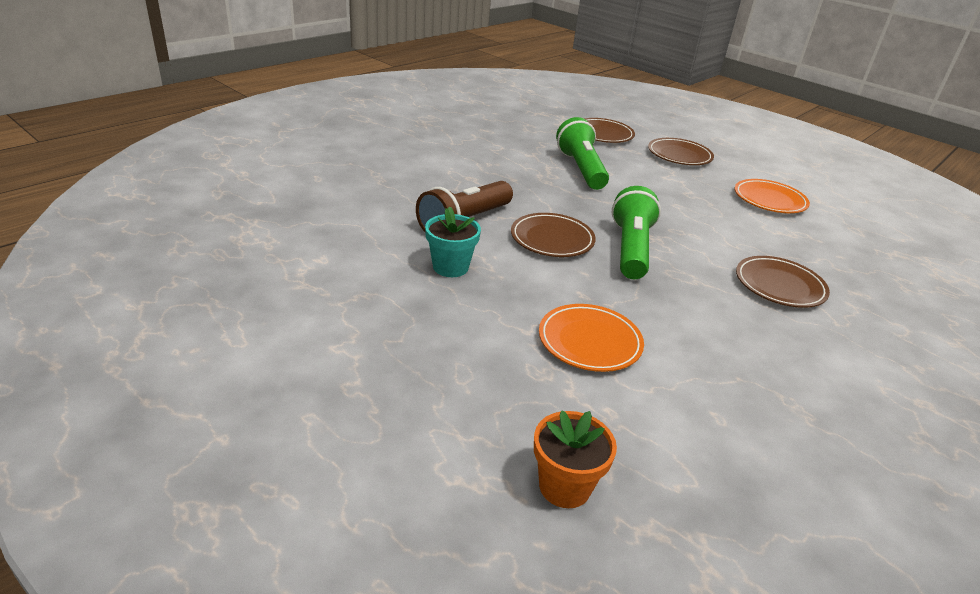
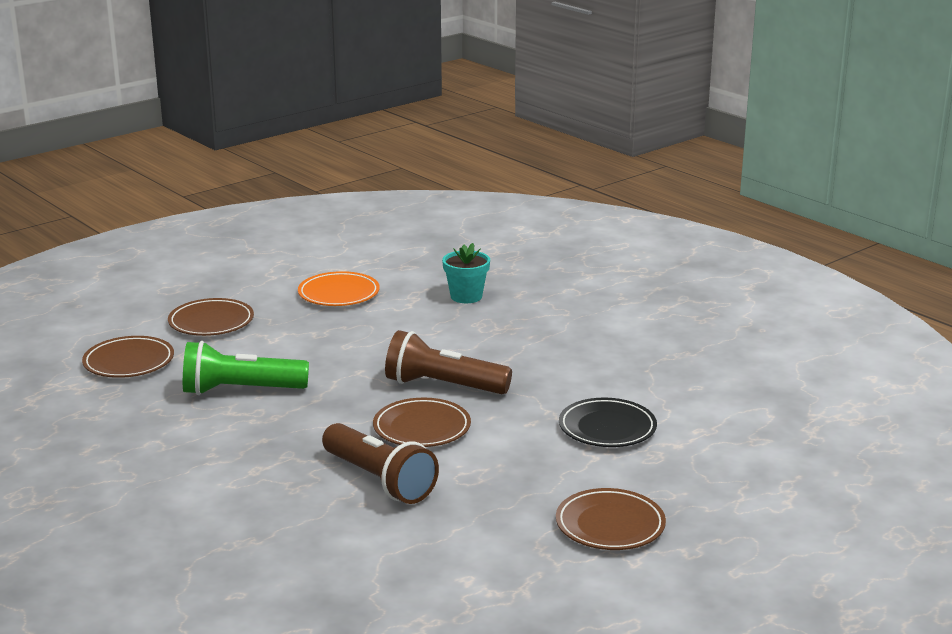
camera: 80 degrees left, 10 degrees down
turquoise flower pot [425,206,481,277] -> turquoise flower pot moved to [442,243,490,303]
orange flower pot [534,410,617,508] -> none
orange plate [539,304,644,372] -> black plate [559,398,657,447]
green flashlight [612,186,661,279] -> brown flashlight [385,330,512,394]
brown plate [736,256,830,308] -> brown plate moved to [556,488,666,550]

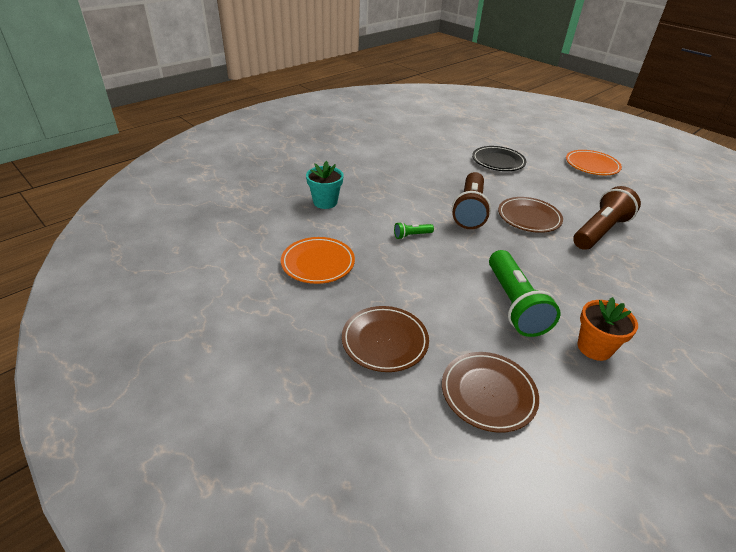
camera: 95 degrees left, 15 degrees up
brown plate [556,488,666,550] -> orange plate [566,150,622,175]
none -> green flashlight [394,222,434,239]
none -> orange flower pot [577,297,638,361]

